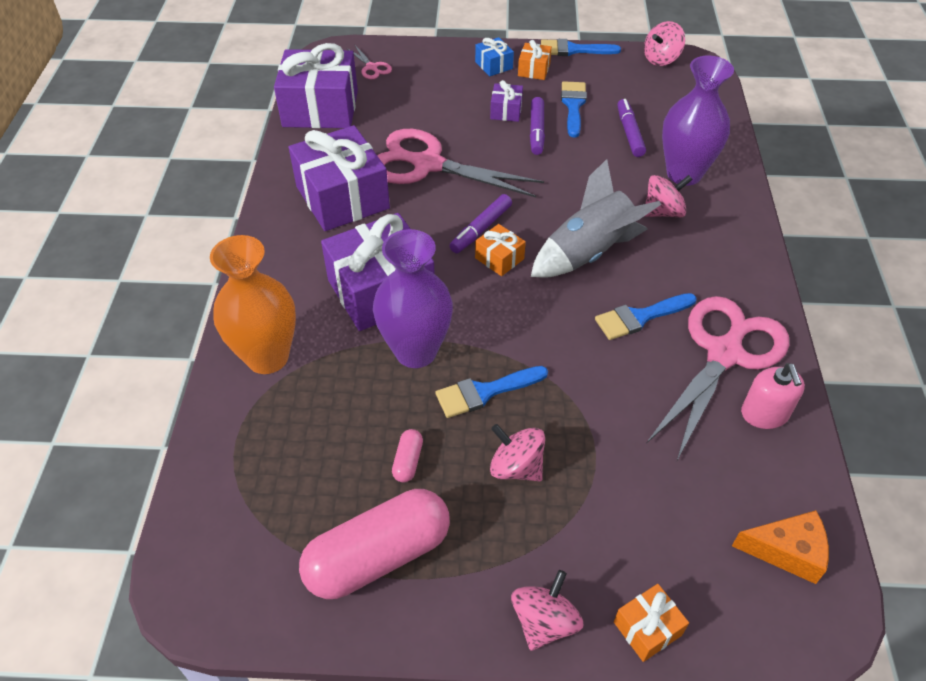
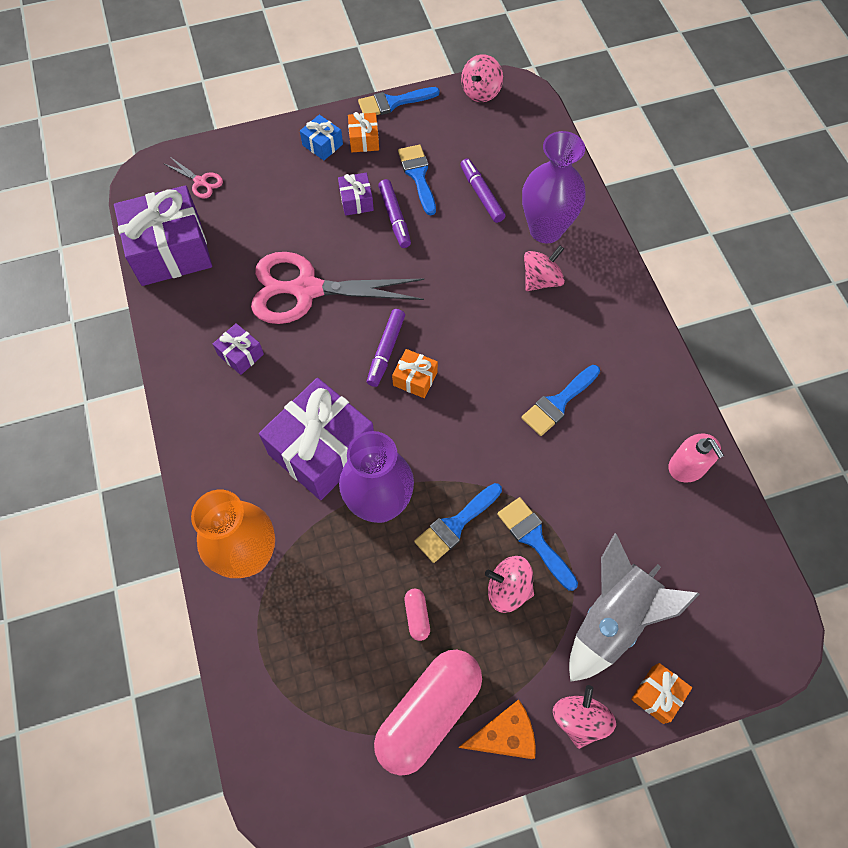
camera: 20 degrees left, 15 degrees up
purple gift [289,125,390,231] -> purple gift [213,323,264,375], size x0.45
grey rocket [531,159,661,278] -> grey rocket moved to [569,533,700,682]
pink scissors [646,296,789,460] -> none
orange cheese [732,510,829,584] -> orange cheese moved to [458,700,535,759]
none -> blue brush [497,497,578,591]

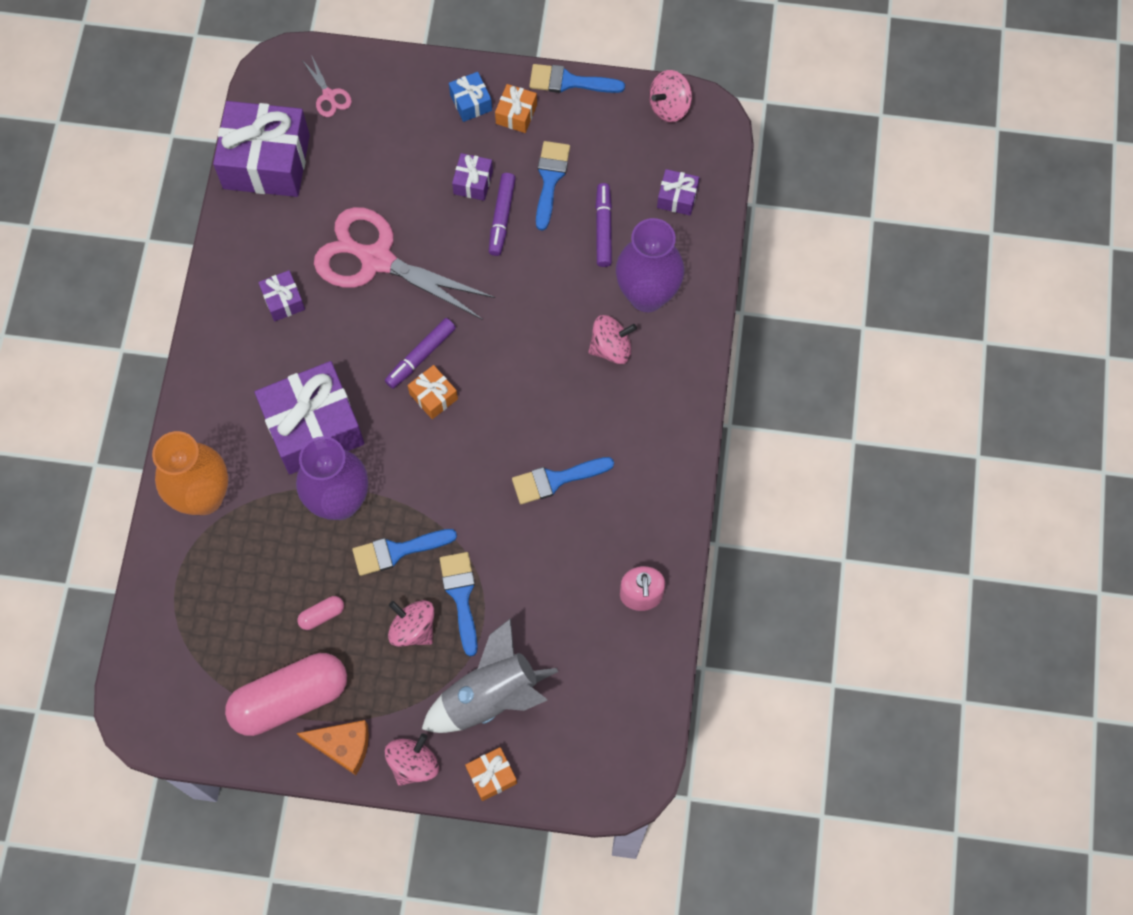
camera: 25 degrees right, 5 degrees up
pink capsule [405,589,430,641] -> pink capsule turned 45 degrees clockwise [297,596,344,630]
none -> purple gift [657,169,700,216]

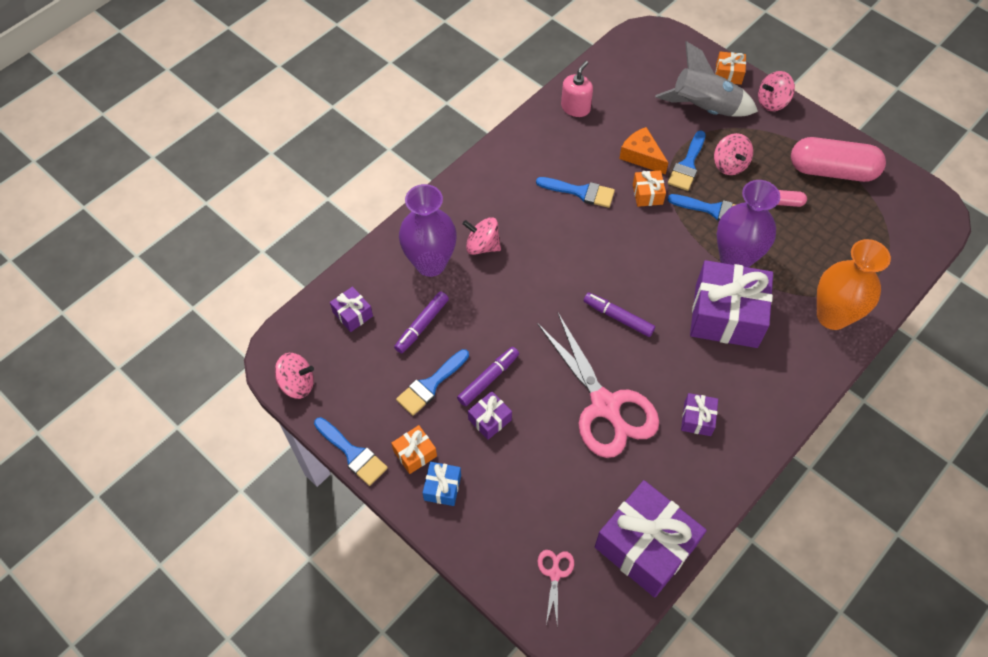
camera: 145 degrees left, 10 degrees down
orange cheese [296,720,369,775] -> orange cheese moved to [619,127,668,175]
purple marker [385,318,456,389] -> purple marker turned 135 degrees counterclockwise [584,292,655,337]
orange gift [408,365,458,419] -> orange gift moved to [633,170,666,207]

